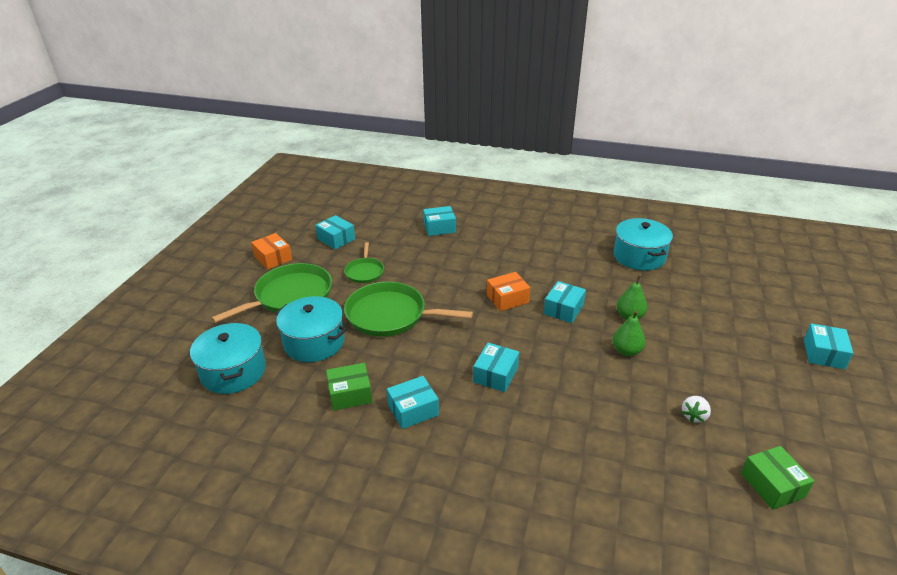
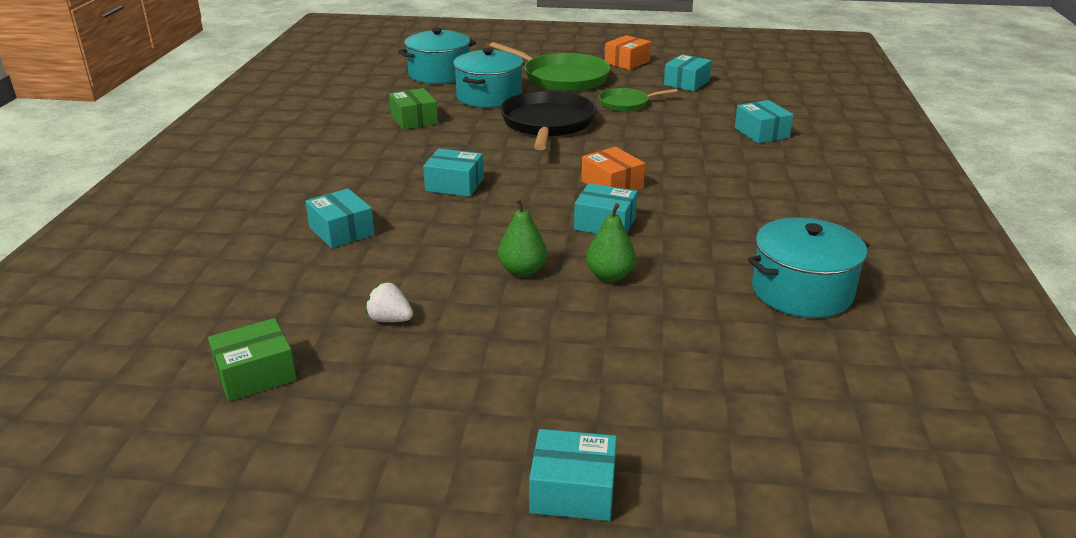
camera: 80 degrees right, 5 degrees down
green pan [344,282,473,337] -> black pan [500,90,597,150]
turquoise box [387,376,439,429] -> turquoise box moved to [305,189,375,248]

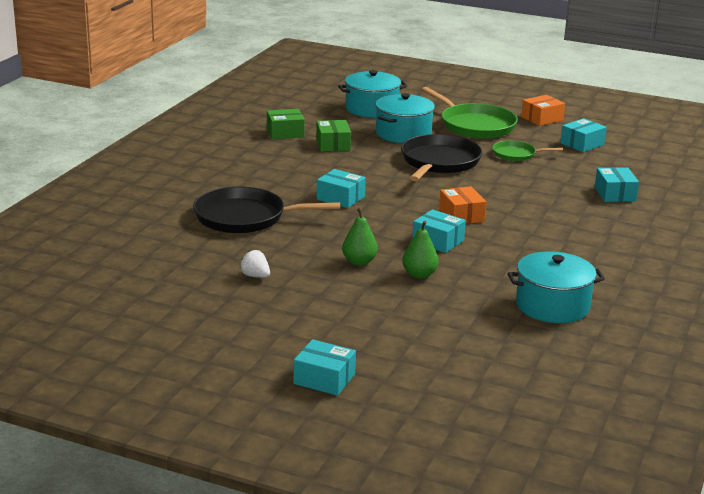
camera: 15 degrees right, 5 degrees down
green box [208,318,297,401] -> green box moved to [267,109,305,139]
turquoise box [305,189,375,248] -> black pan [193,187,341,233]

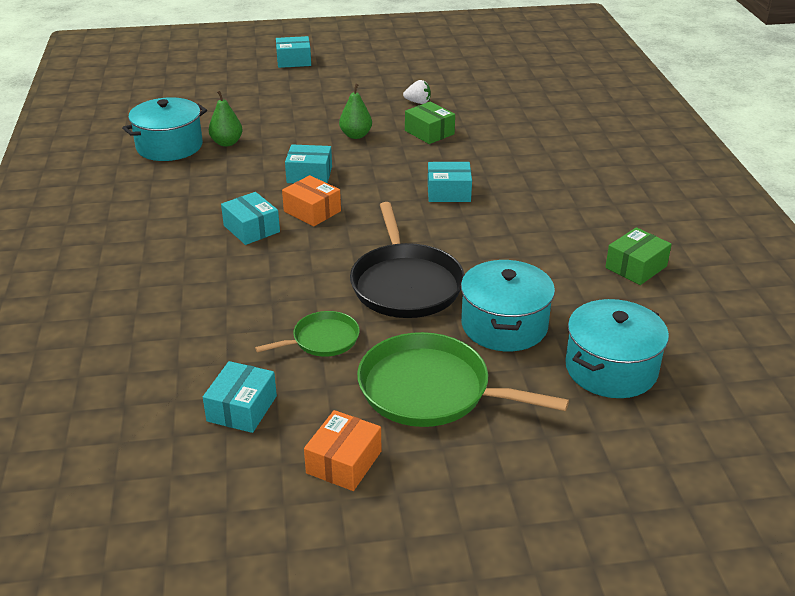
camera: 150 degrees right, 10 degrees up
black pan [193,187,341,233] -> none
green box [316,120,351,152] -> green box moved to [405,101,455,144]
green pear [402,221,439,279] -> green pear moved to [209,91,242,146]
turquoise box [595,167,639,202] -> turquoise box moved to [221,192,280,245]

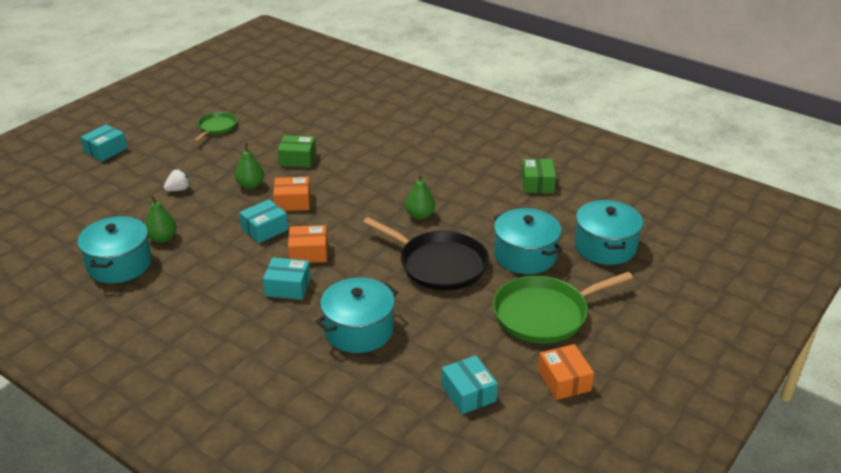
camera: 45 degrees left, 0 degrees up
green pan [255,311,360,357] -> green pan moved to [194,112,237,142]
white strawberry [403,80,431,104] -> white strawberry moved to [164,169,190,191]
turquoise box [428,162,472,202] -> none
none -> orange box [273,177,310,211]
none -> turquoise pot [316,277,398,353]
none -> green pear [405,174,435,220]

